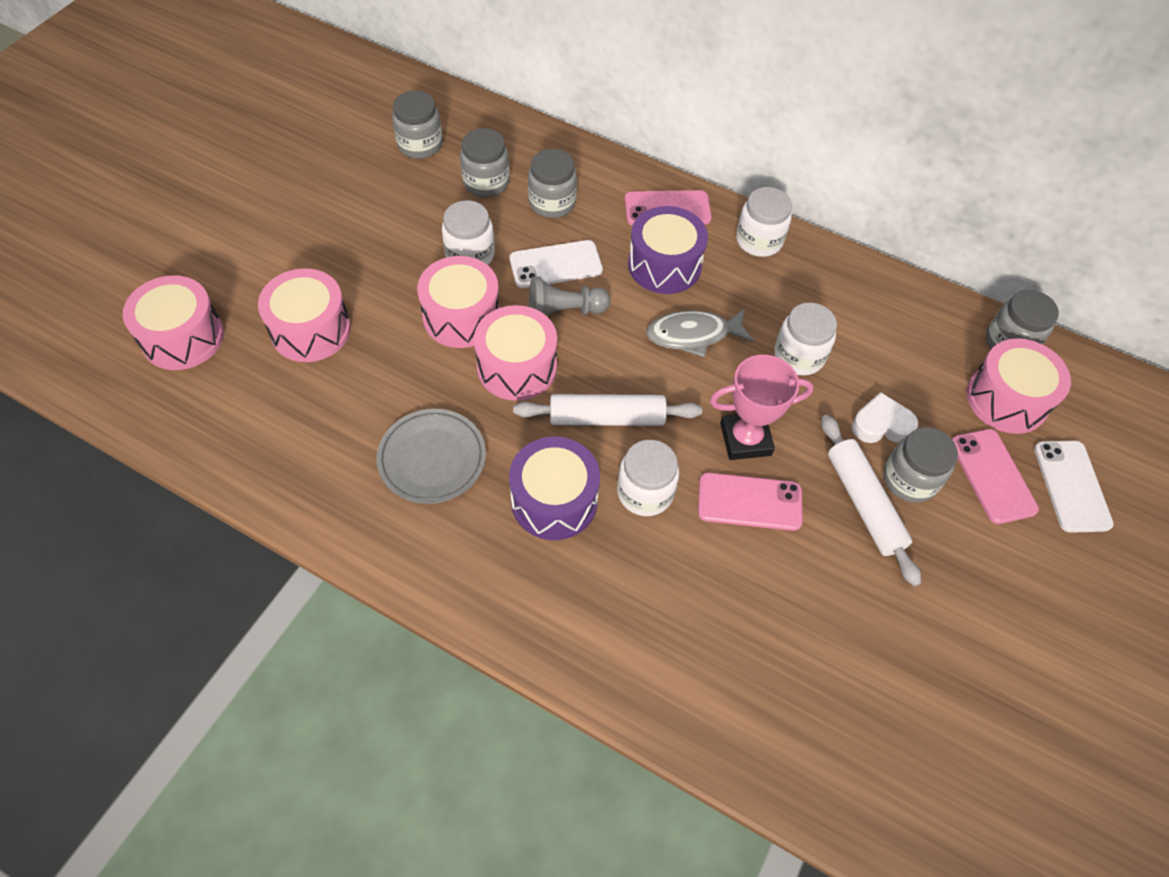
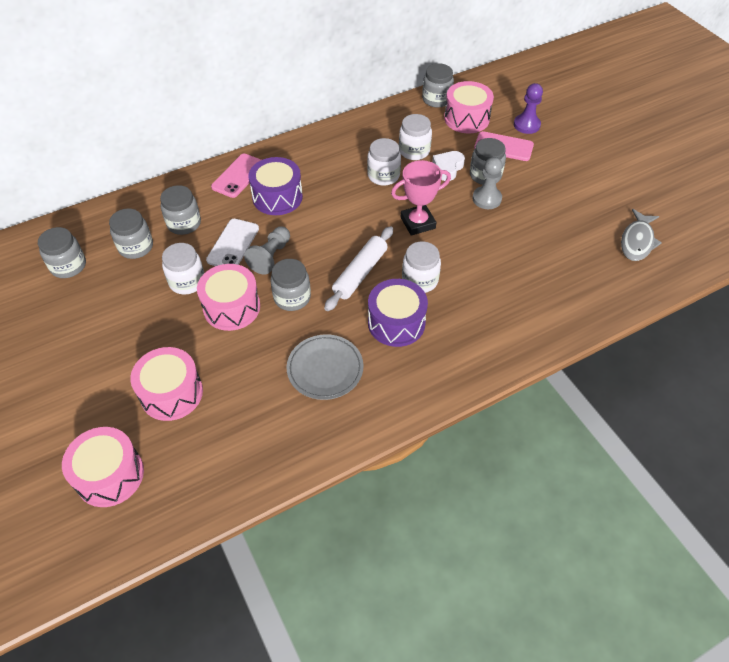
camera: 55 degrees left, 5 degrees down
pink drum [474,305,557,401] -> grey jar [270,259,311,311]
grey fish [646,309,754,357] -> grey fish moved to [621,209,662,261]
pink phone [698,473,802,531] -> none
pink trophy [710,355,814,460] -> pink trophy turned 45 degrees clockwise [391,160,451,236]
white jar [736,187,792,257] -> white jar moved to [399,114,432,160]
white rolling pin [821,415,921,587] -> grey pawn [473,157,503,209]
white phone [1034,441,1114,533] -> purple pawn [514,83,543,134]

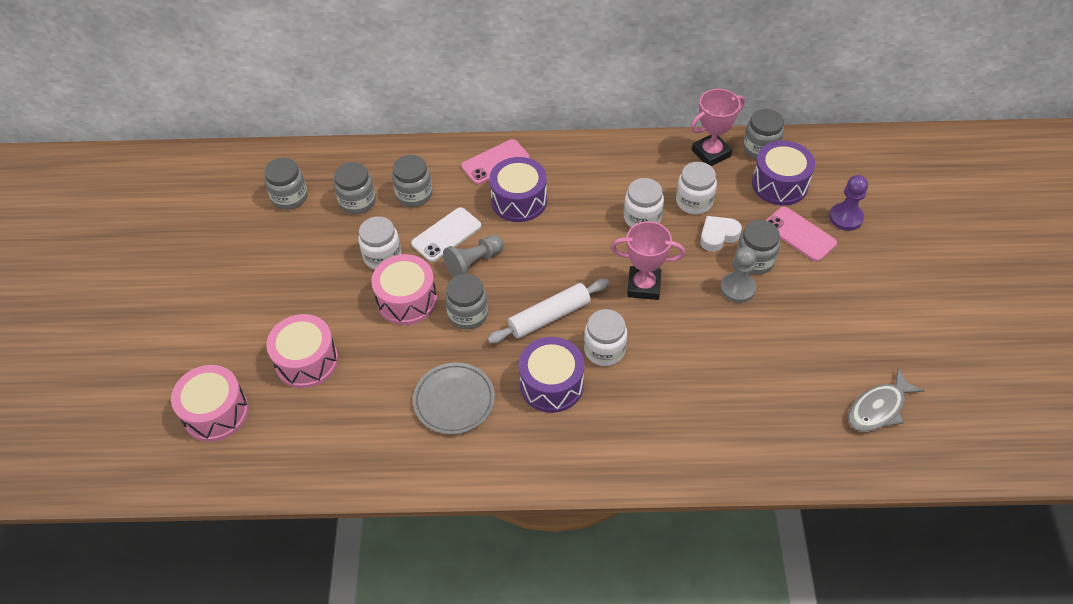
camera: 30 degrees right, 0 degrees up
pink drum [444,81,494,133] -> purple drum [752,140,815,206]
none -> pink trophy [691,89,745,166]

